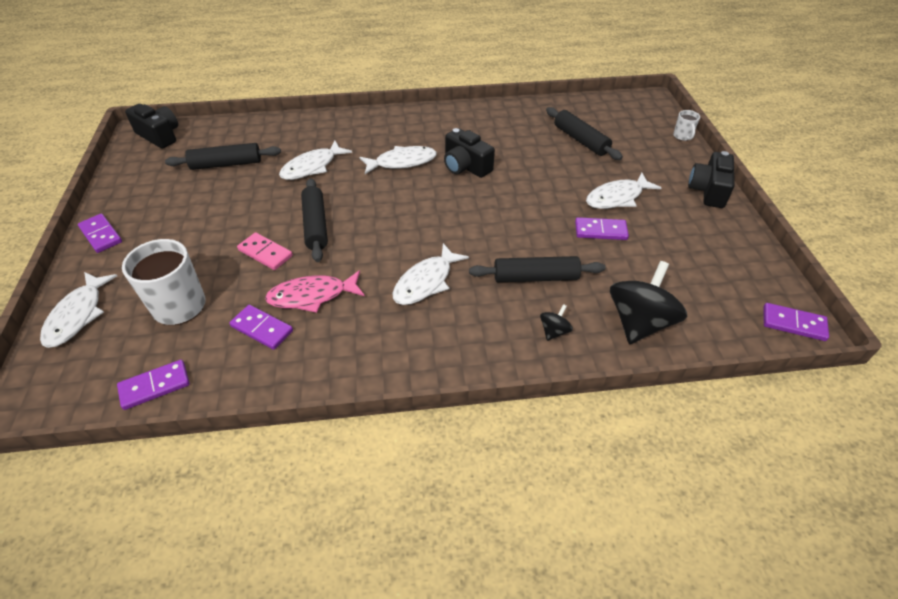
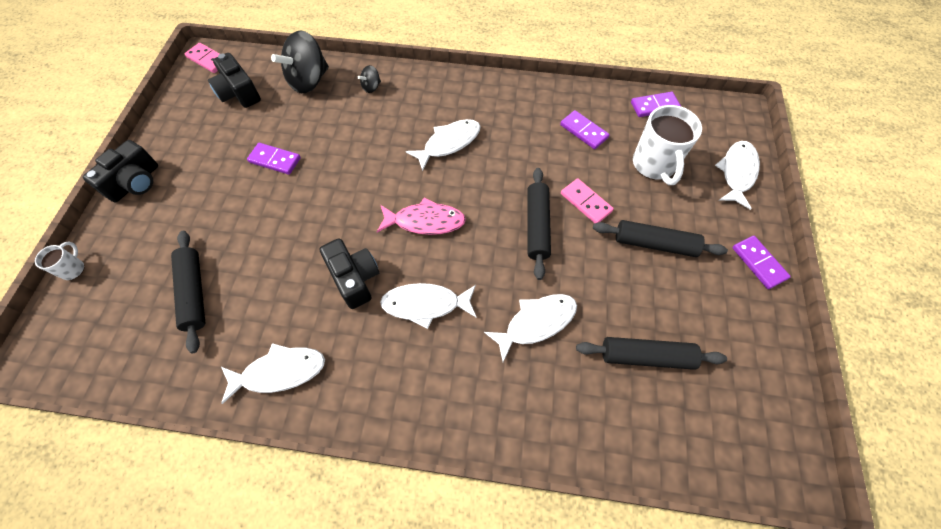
camera: 165 degrees left, 15 degrees up
black camera [125,104,178,149] -> black camera moved to [208,53,261,108]
pink fish [265,270,365,313] -> pink fish moved to [377,198,466,235]
black rolling pin [469,256,605,282] -> black rolling pin moved to [593,220,728,257]
white fish [586,172,661,209] -> white fish moved to [221,343,325,404]
purple domino [763,303,829,341] -> pink domino [184,43,220,73]

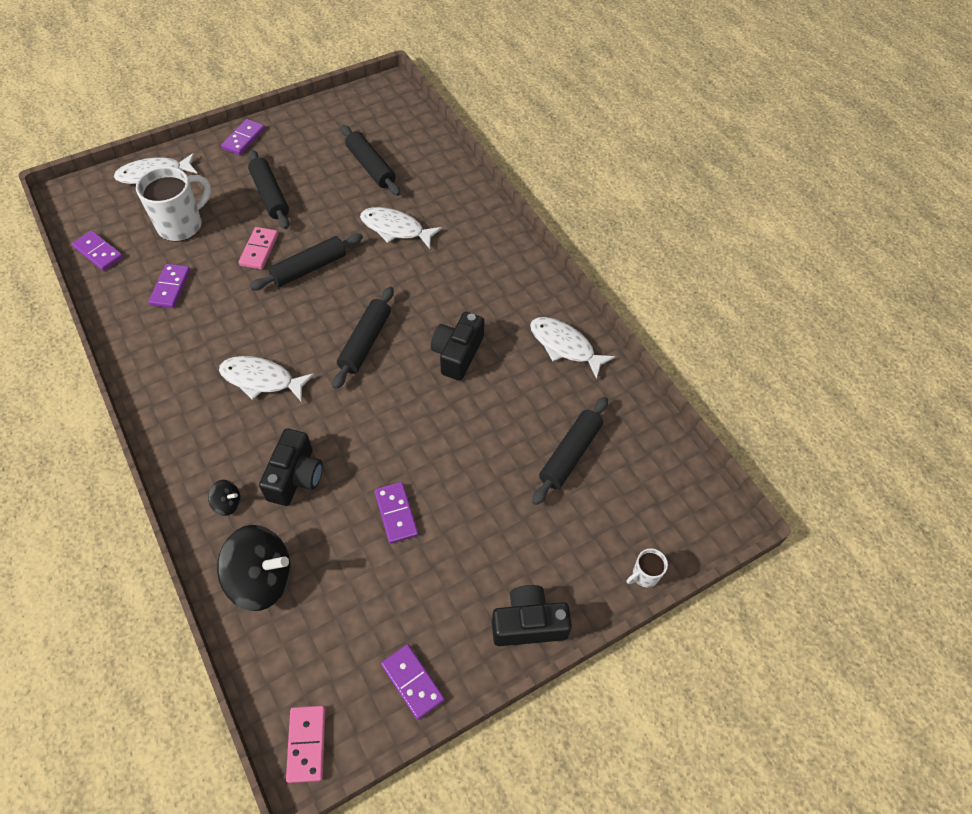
camera: 130 degrees left, 5 degrees down
black camera [208,53,261,108] -> black camera moved to [259,429,323,506]
pink fish [377,198,466,235] -> black rolling pin [333,286,394,389]
white fish [380,283,477,329] -> none
none -> purple domino [381,644,445,720]

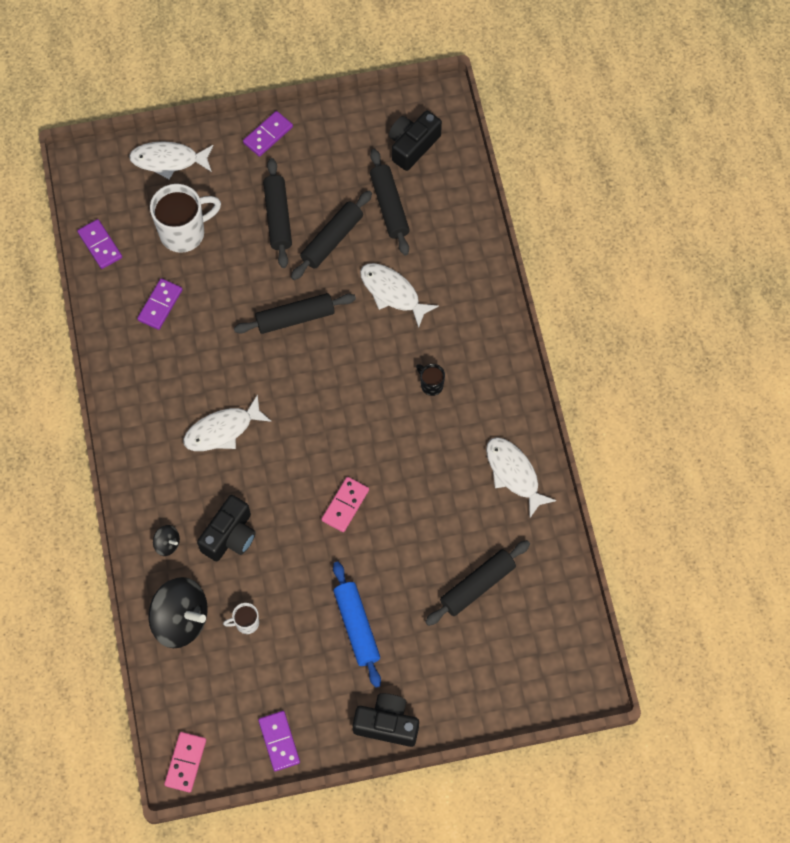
camera: 20 degrees right, 10 degrees up
white fish [219,356,314,402] -> white fish turned 60 degrees counterclockwise [183,394,272,451]
pink domino [238,227,278,269] -> pink domino moved to [322,477,369,532]
black rolling pin [333,286,394,389] -> black rolling pin moved to [291,191,372,280]
purple domino [375,482,418,544] -> none
black camera [431,312,484,381] -> black camera moved to [389,111,442,171]
white mug [627,548,668,588] -> white mug moved to [223,603,259,634]
none -> blue rolling pin [333,562,381,688]
none -> black mug [416,364,445,396]

